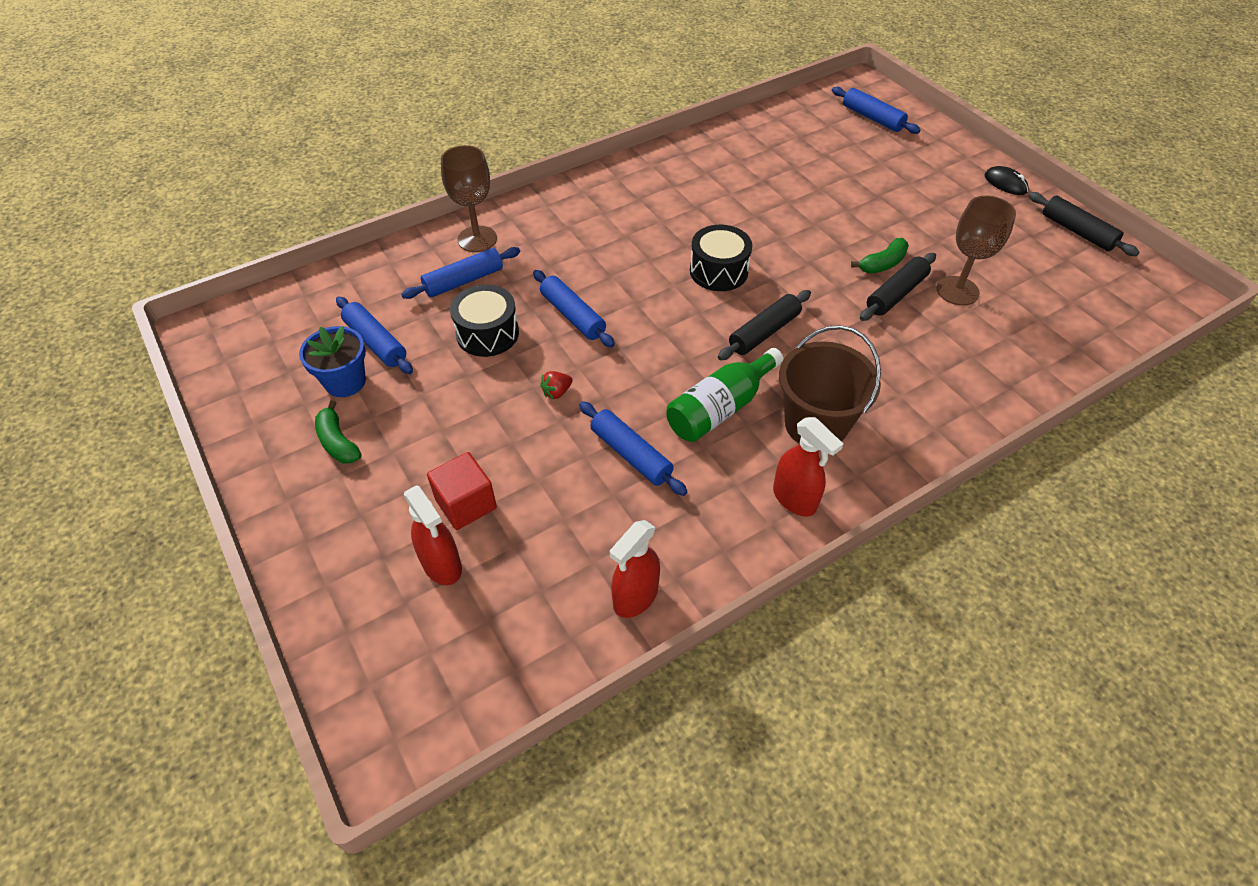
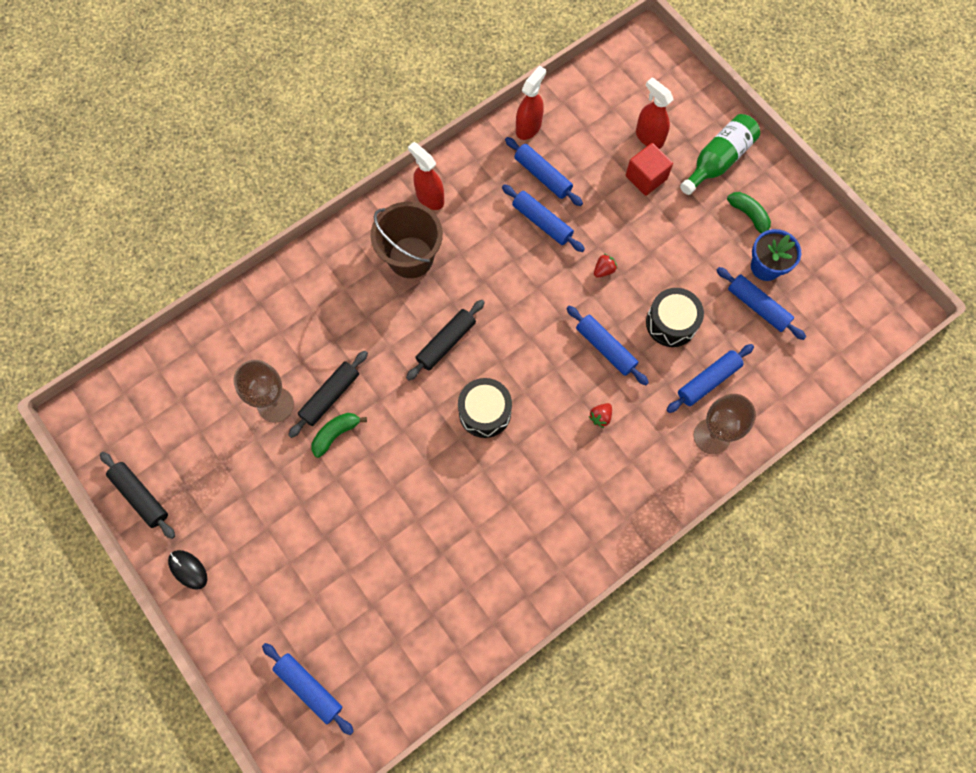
camera: 175 degrees right, 20 degrees up
green bottle [666,348,783,442] -> green bottle moved to [680,114,760,195]
none -> blue rolling pin [505,137,583,206]
none -> red strawberry [589,403,612,428]

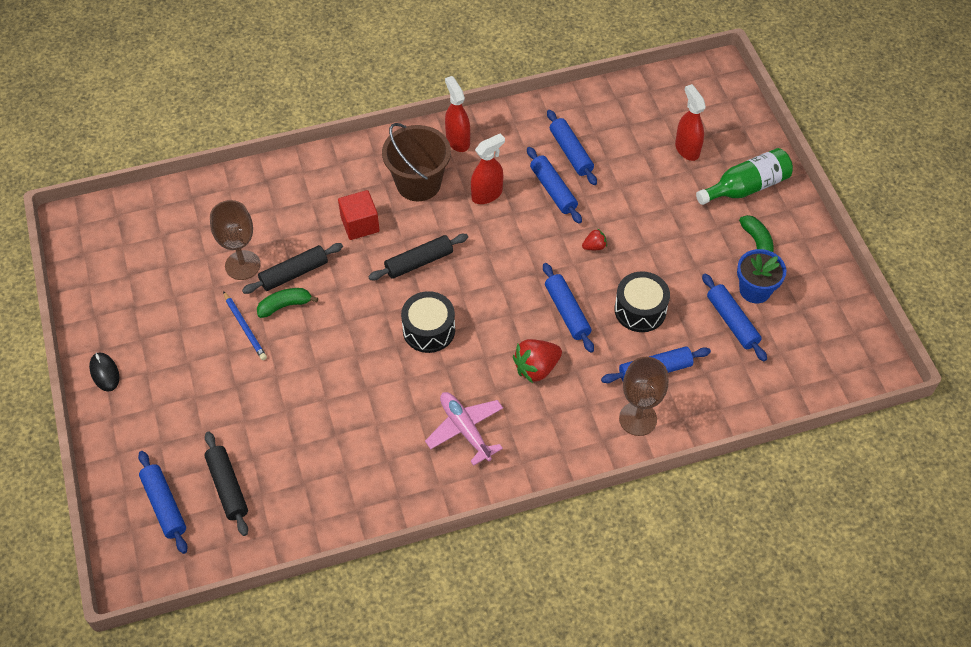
camera: 20 degrees right, 15 degrees down
black rolling pin [100,452,175,539] -> black rolling pin moved to [204,431,248,536]
red spray bottle [516,66,546,140] -> red spray bottle moved to [471,133,505,204]
red strawberry [589,403,612,428] -> red strawberry [513,339,562,383], size x1.89
red cube [626,143,673,196] -> red cube moved to [338,190,380,240]
none -> blue pencil [223,291,267,360]
none -> pink plane [425,392,503,466]

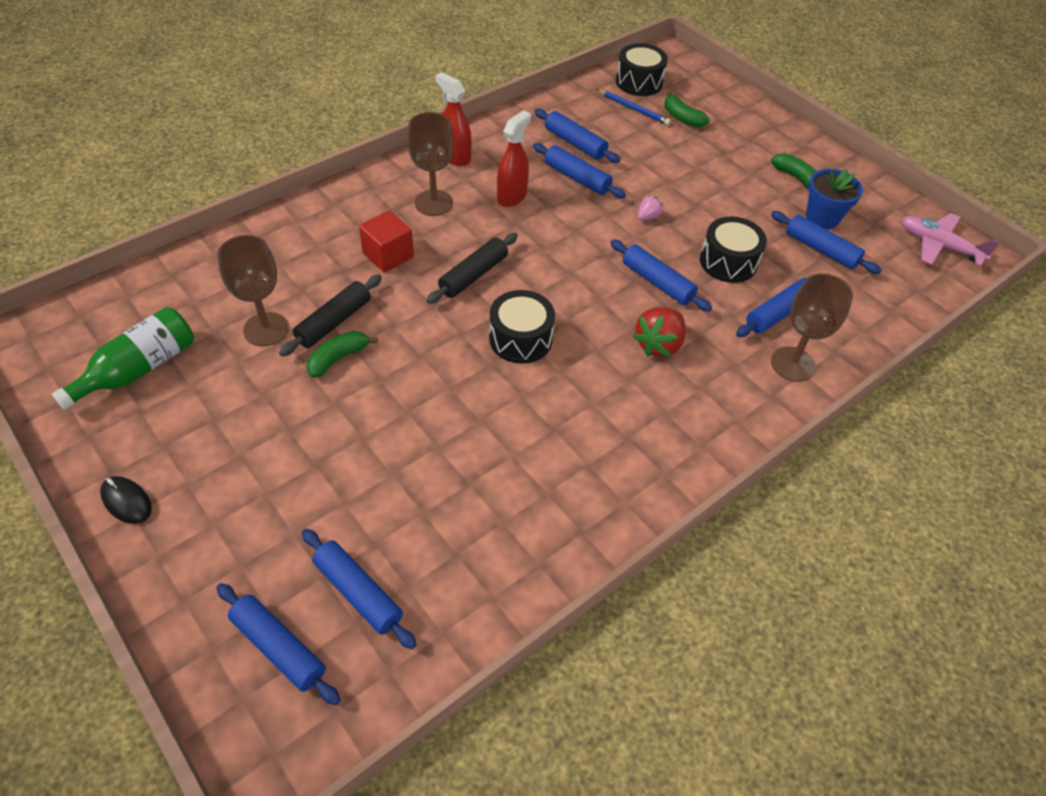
camera: 25 degrees left, 5 degrees down
black rolling pin [204,431,248,536] -> blue rolling pin [302,529,416,649]
blue pencil [223,291,267,360] -> blue pencil moved to [596,89,671,125]
brown bucket [382,123,451,201] -> brown goblet [407,112,454,216]
pink plane [425,392,503,466] -> pink plane moved to [901,213,1000,266]
red strawberry [582,228,607,250] -> pink strawberry [638,195,663,221]
red spray bottle [675,84,706,161] -> green banana [664,92,710,128]
green bottle [696,148,793,205] -> green bottle moved to [52,307,194,410]
none -> black drum [616,43,668,96]

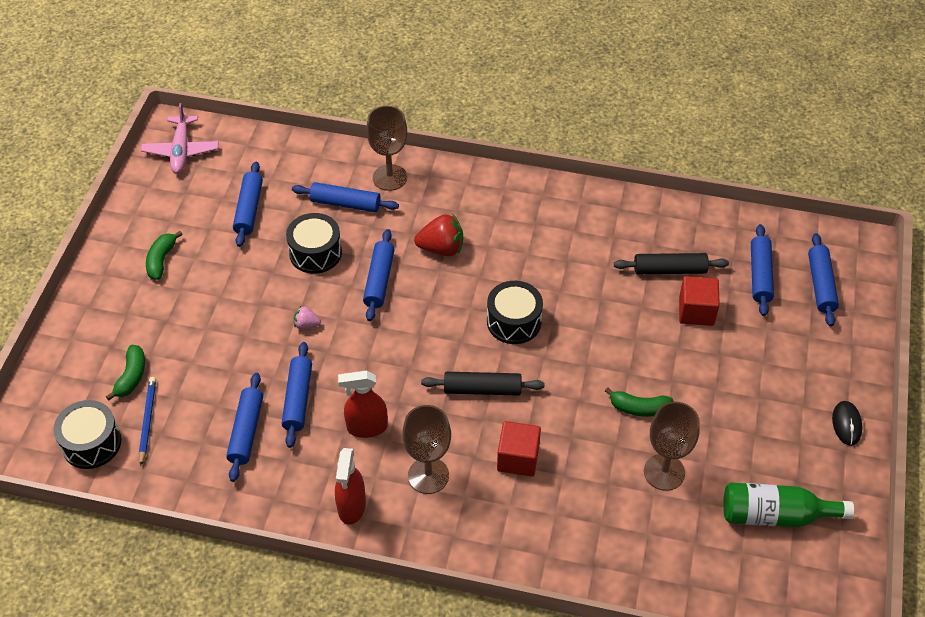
camera: 125 degrees left, 0 degrees up
black rolling pin [279,275,382,356] -> black rolling pin moved to [614,253,729,274]
blue flower pot [806,169,863,229] -> none
none -> red cube [679,276,720,326]

